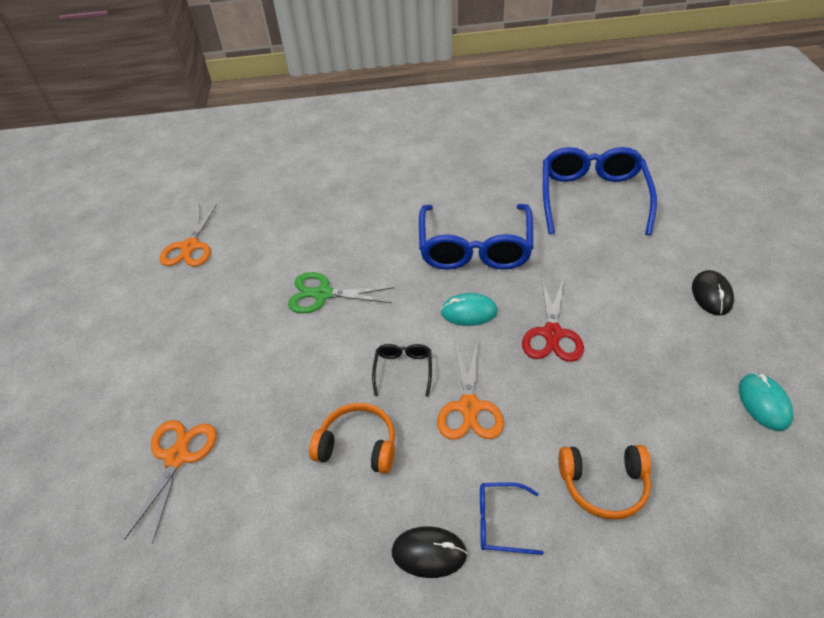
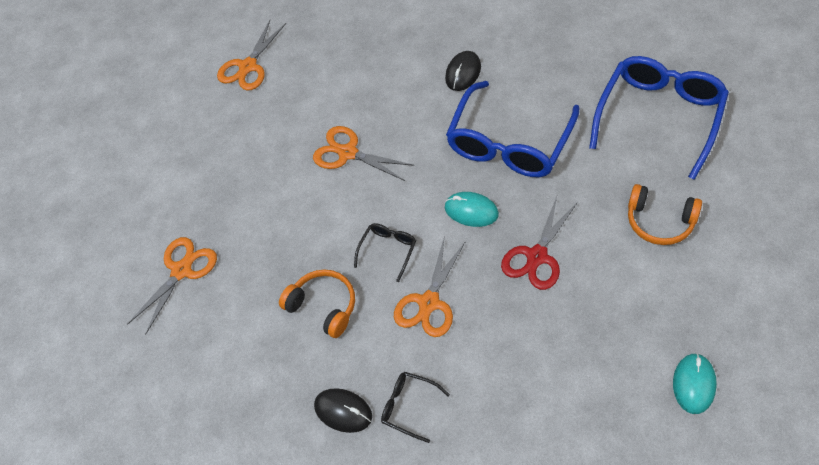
camera: 25 degrees right, 10 degrees up
green scissors [288,272,395,313] -> orange scissors [313,126,414,181]
blue glasses [480,482,544,555] -> black glasses [381,372,450,443]
orange headphones [559,445,651,520] -> orange headphones moved to [628,184,702,245]
black mouse [692,270,734,315] -> black mouse moved to [445,51,481,91]

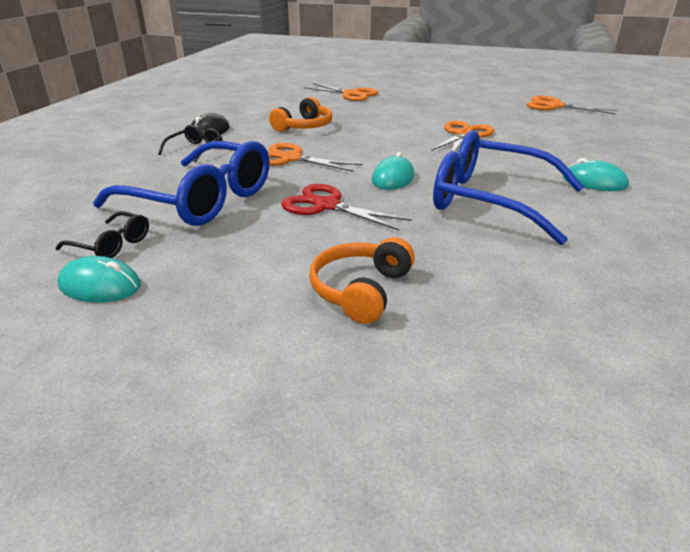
camera: 85 degrees right, 25 degrees down
black glasses [354,223,416,282] -> black glasses moved to [56,211,149,258]
black mouse [445,51,481,91] -> turquoise mouse [563,158,629,191]
blue glasses [589,56,729,180] -> blue glasses moved to [93,141,269,226]

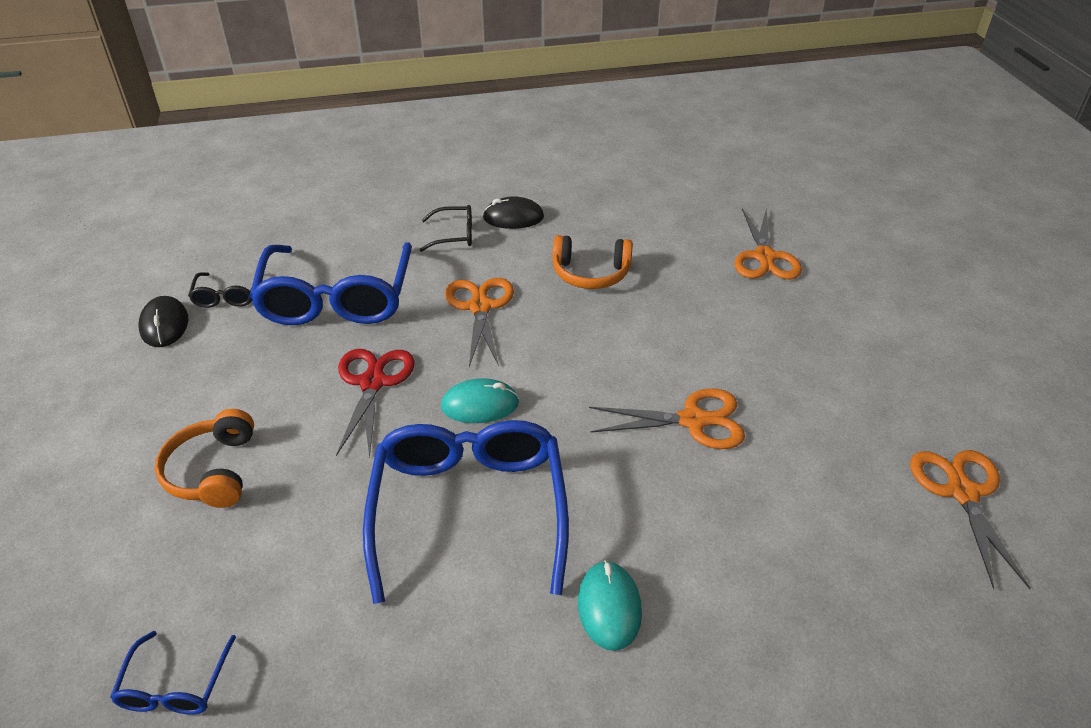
camera: 60 degrees right, 10 degrees up
turquoise mouse [57,256,141,302] -> black mouse [139,296,189,347]
orange headphones [309,237,415,324] -> orange headphones turned 90 degrees counterclockwise [155,409,254,508]
none -> blue glasses [110,631,236,714]

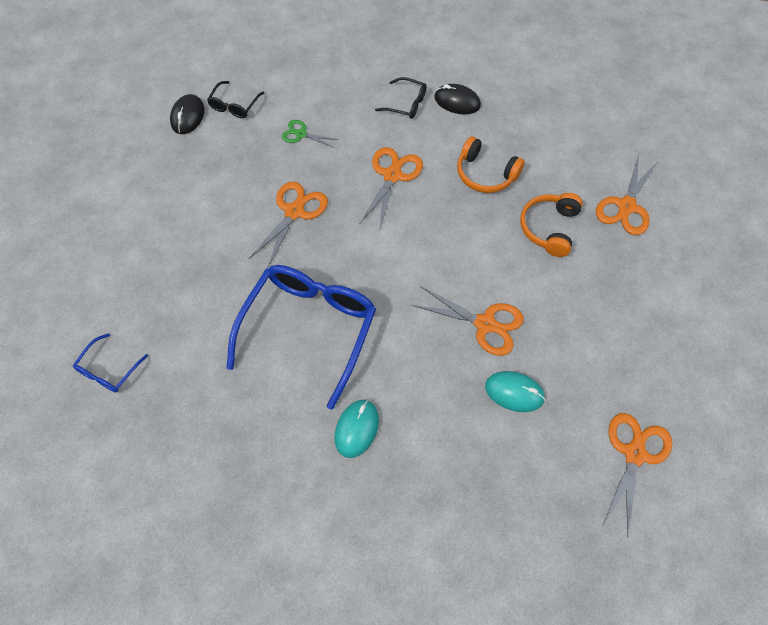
camera: 25 degrees right, 20 degrees up
orange headphones [155,409,254,508] -> orange headphones moved to [520,193,583,257]
blue glasses [249,242,412,325] -> green scissors [282,120,339,148]
red scissors [336,349,415,458] -> orange scissors [249,182,328,269]
turquoise mouse [441,378,519,423] -> turquoise mouse moved to [485,371,545,412]

